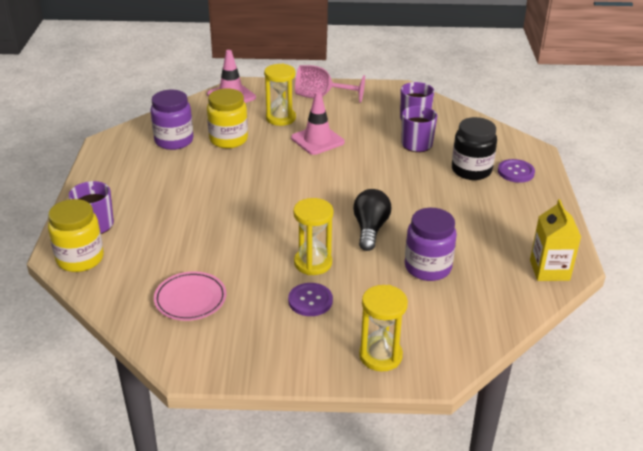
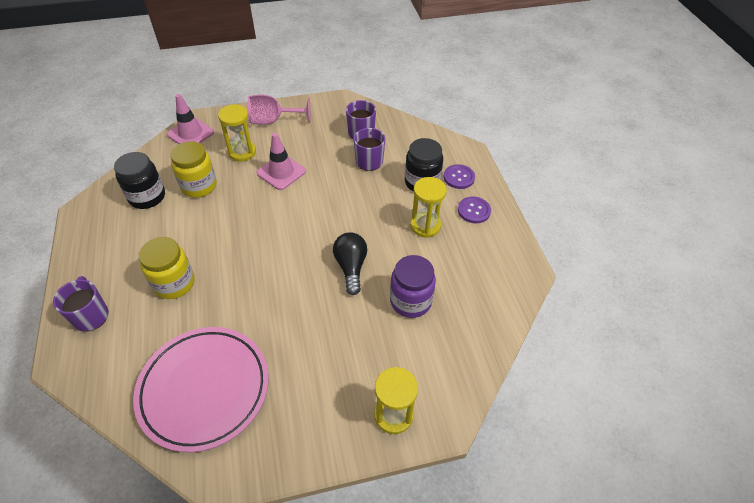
camera: 15 degrees left, 15 degrees up
yellow jar [48,199,104,272] -> yellow jar moved to [139,237,195,299]
purple jar [150,90,193,150] -> black jar [114,152,165,209]
pink plate [154,271,226,321] -> pink plate [133,327,269,452], size x1.91
purple button [288,283,333,316] -> purple button moved to [458,196,491,223]
yellow hourglass [293,198,333,275] -> yellow hourglass moved to [410,177,447,238]
yellow carton [530,199,581,281] -> none

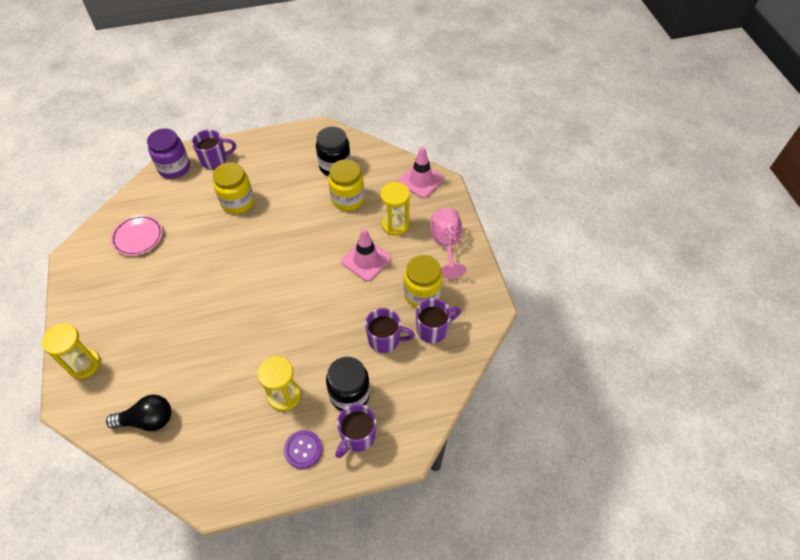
camera: 90 degrees right, 5 degrees up
pink plate [133,327,269,452] -> pink plate [111,215,163,256], size x0.52
black light bulb [333,232,367,295] -> black light bulb moved to [106,394,171,431]
purple jar [390,255,436,318] -> purple jar moved to [147,128,190,179]
purple button [444,164,475,189] -> purple mug [335,404,376,458]
none -> yellow jar [404,255,443,308]

